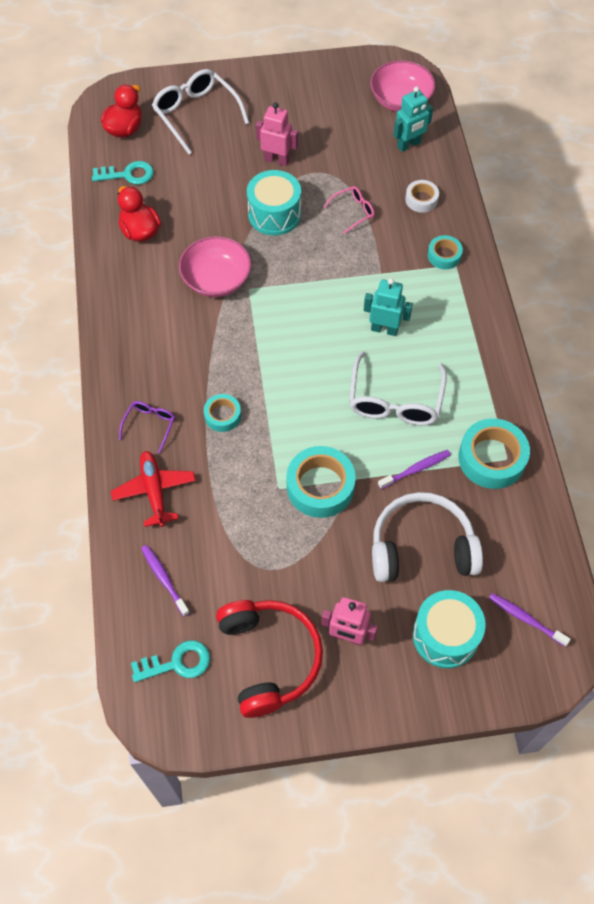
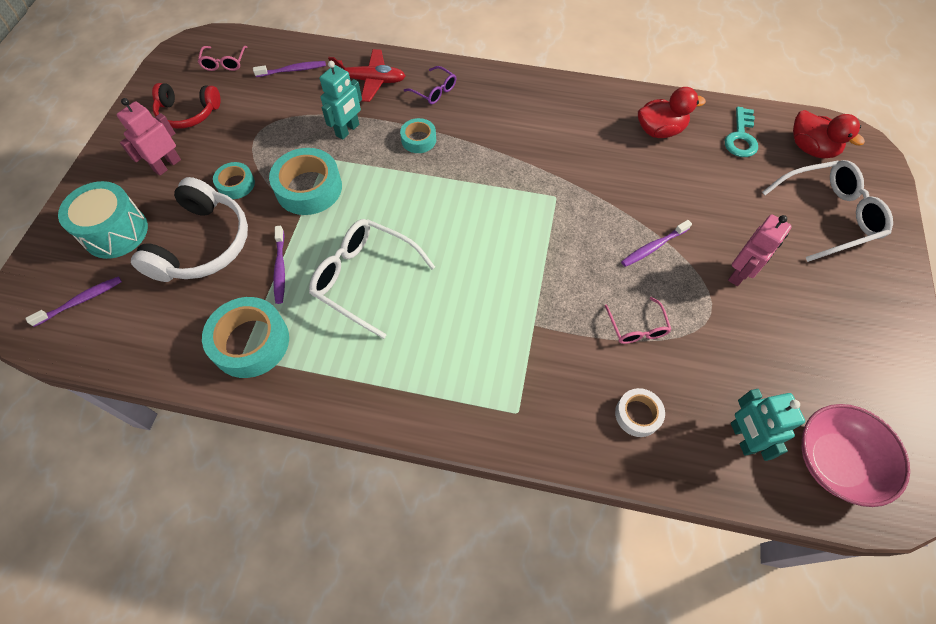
camera: 110 degrees right, 0 degrees up
turquoise key [131,640,210,682] -> pink glasses [198,46,247,71]
pink bowl [179,236,251,297] -> none
red headphones [216,600,323,718] -> red headphones [152,83,221,129], size x0.66
turquoise drum [247,170,301,235] -> purple toothbrush [621,220,692,267]
turquoise robot [364,278,413,336] -> turquoise robot moved to [320,61,362,140]
turquoise tape [428,235,463,269] -> turquoise tape moved to [213,162,255,199]

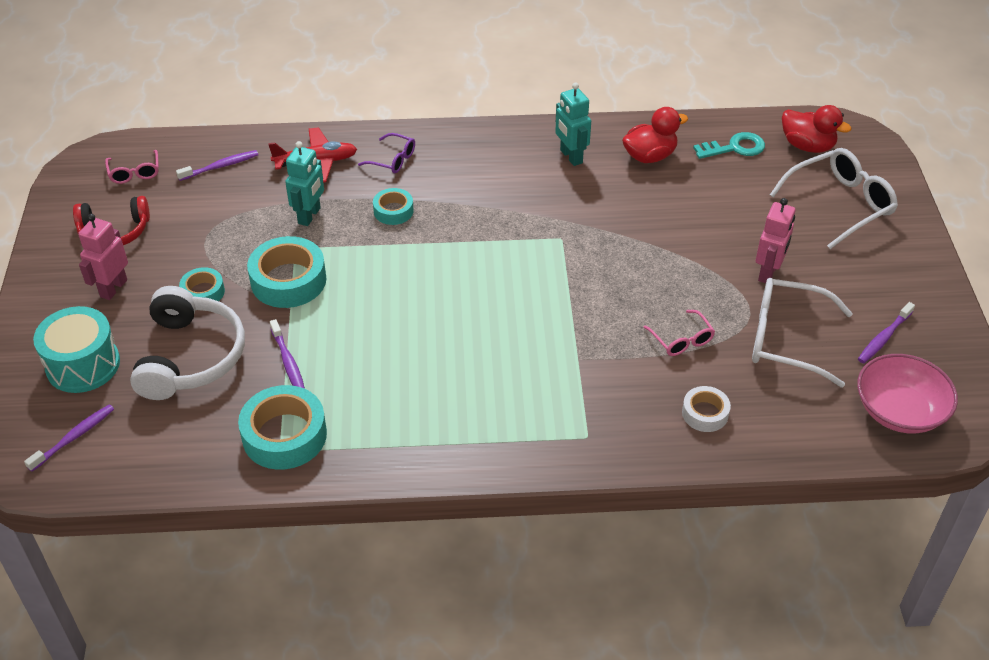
camera: 15 degrees left, 15 degrees down
white glasses [309,219,435,339] -> white glasses moved to [752,278,853,388]
purple toothbrush [621,220,692,267] -> purple toothbrush moved to [858,302,915,363]
turquoise key [725,107,758,157] -> turquoise key turned 105 degrees counterclockwise [693,132,765,159]
turquoise robot [731,389,805,461] -> turquoise robot moved to [555,82,591,166]

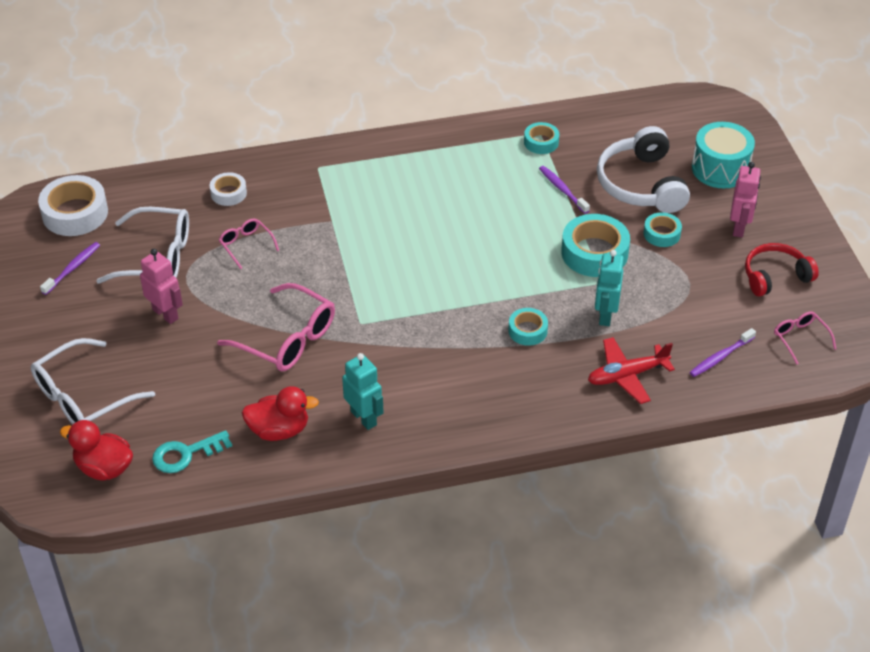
camera: 170 degrees right, 0 degrees up
purple toothbrush [24,404,114,472] -> none
turquoise tape [238,385,327,470] -> turquoise tape [524,122,559,154], size x0.56
purple glasses [358,133,415,173] -> none
red duck [622,107,688,163] -> red duck turned 150 degrees counterclockwise [242,386,319,441]
pink robot [756,198,796,283] -> pink robot turned 120 degrees clockwise [140,249,183,324]
pink bowl [857,354,958,433] -> white tape [38,175,108,236]
none -> pink glasses [217,283,335,371]

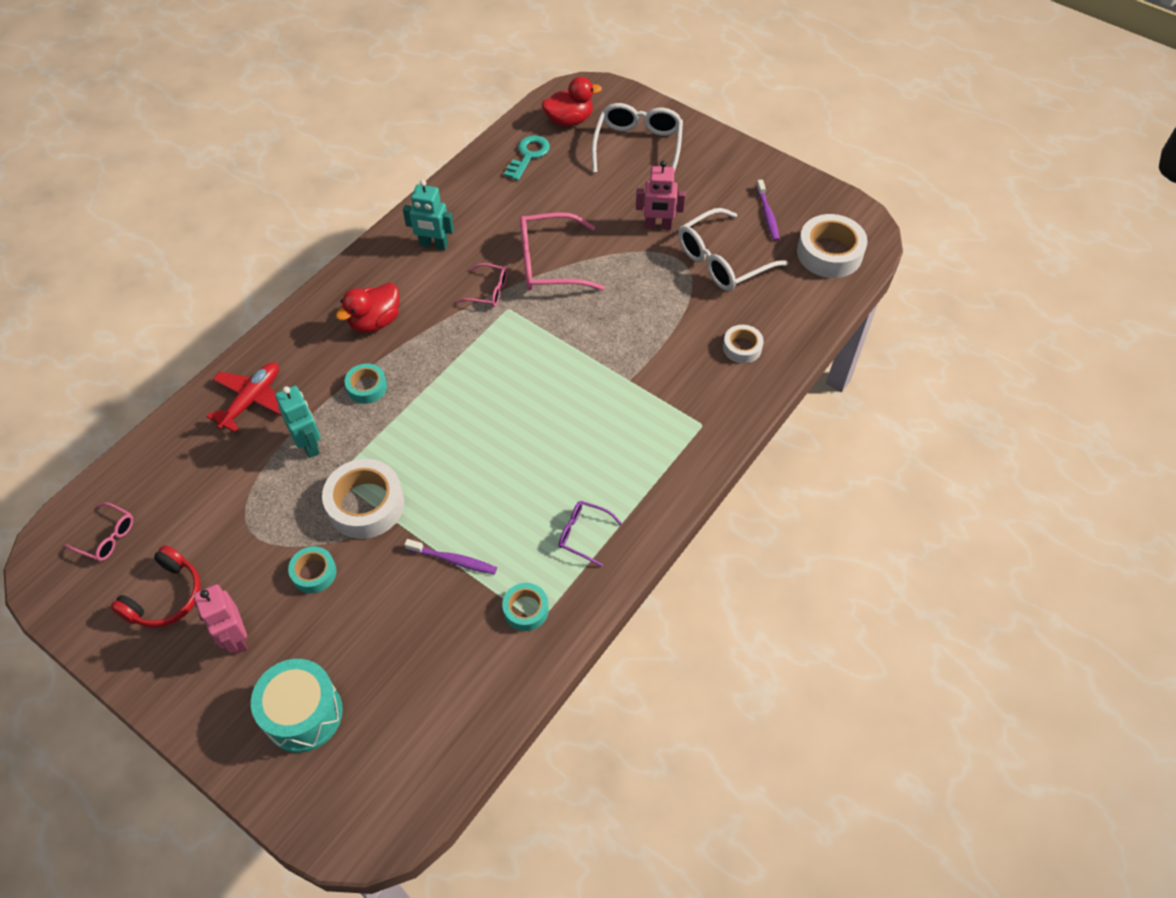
camera: 140 degrees right, 10 degrees up
pink glasses [219,219,279,269] -> pink glasses moved to [456,263,507,307]
red duck [242,386,319,441] -> red duck moved to [336,283,399,333]
turquoise tape [561,214,630,277] -> white tape [322,459,404,539]
white headphones [597,126,690,213] -> none
purple toothbrush [690,328,756,377] -> none
none -> purple glasses [558,501,622,567]

